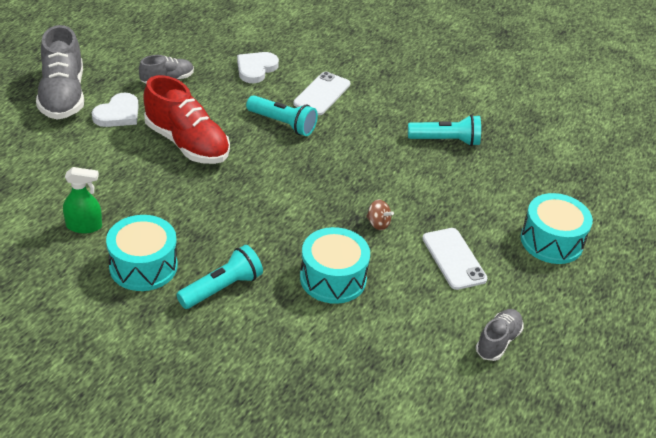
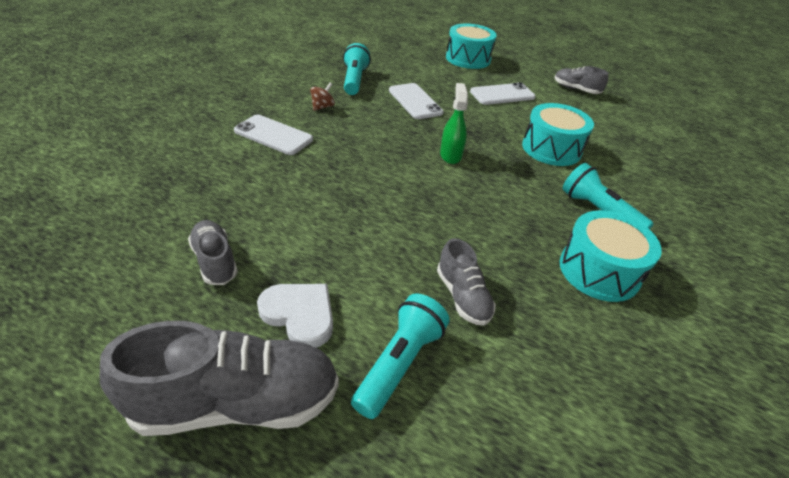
camera: 90 degrees left, 0 degrees up
green spray bottle [63,167,102,234] -> green spray bottle moved to [440,83,468,164]
red shoe [143,75,230,164] -> none
white heart [237,52,279,83] -> none
turquoise flashlight [246,95,318,136] -> turquoise flashlight moved to [351,293,450,419]
brown spinning top [366,200,394,230] -> brown spinning top moved to [310,83,335,111]
none -> white phone [389,83,444,119]
none -> grey shoe [437,238,496,326]

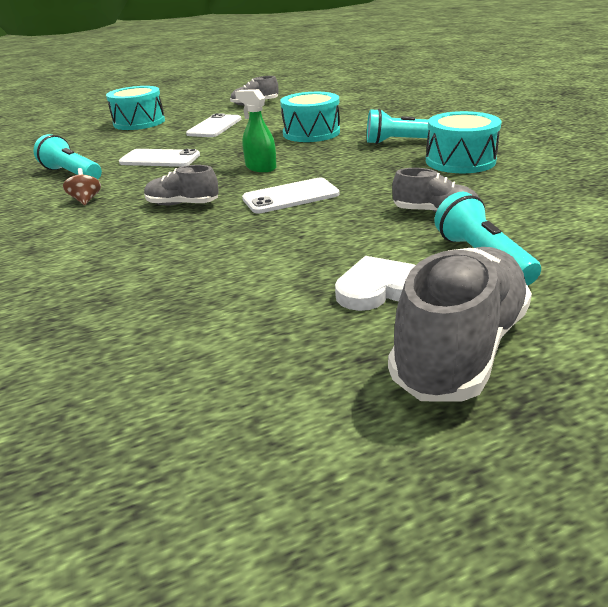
camera: 45 degrees left, 10 degrees down
grey shoe [188,220,238,285] -> grey shoe moved to [144,165,219,206]
white phone [234,115,313,155] -> white phone moved to [242,178,340,213]

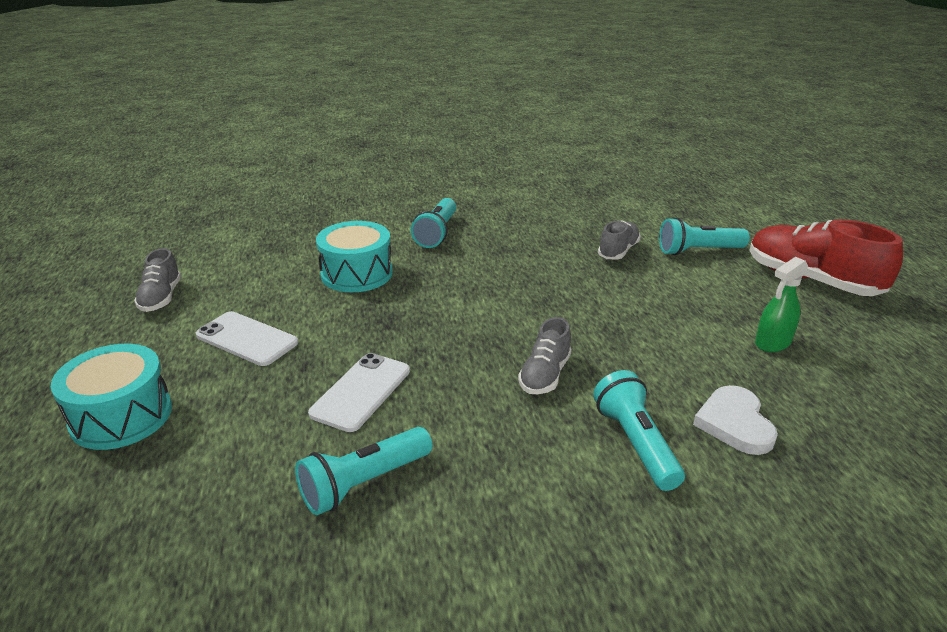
camera: 80 degrees left, 0 degrees up
brown spinning top [63,168,101,205] -> none
green spray bottle [235,89,276,172] -> green spray bottle moved to [755,257,808,352]
white phone [242,178,340,213] -> none
white heart [335,256,416,311] -> white heart moved to [693,385,778,455]
grey shoe [388,247,532,401] -> red shoe [749,219,903,296]
turquoise drum [426,111,501,173] -> none
none -> turquoise flashlight [593,370,685,491]

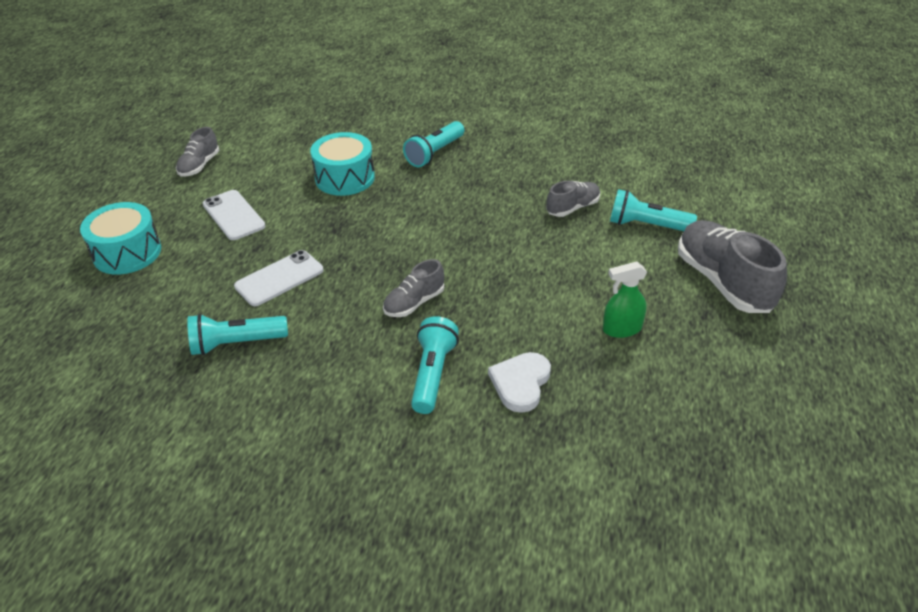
camera: 25 degrees right, 10 degrees up
red shoe [749,219,903,296] -> grey shoe [678,220,787,313]

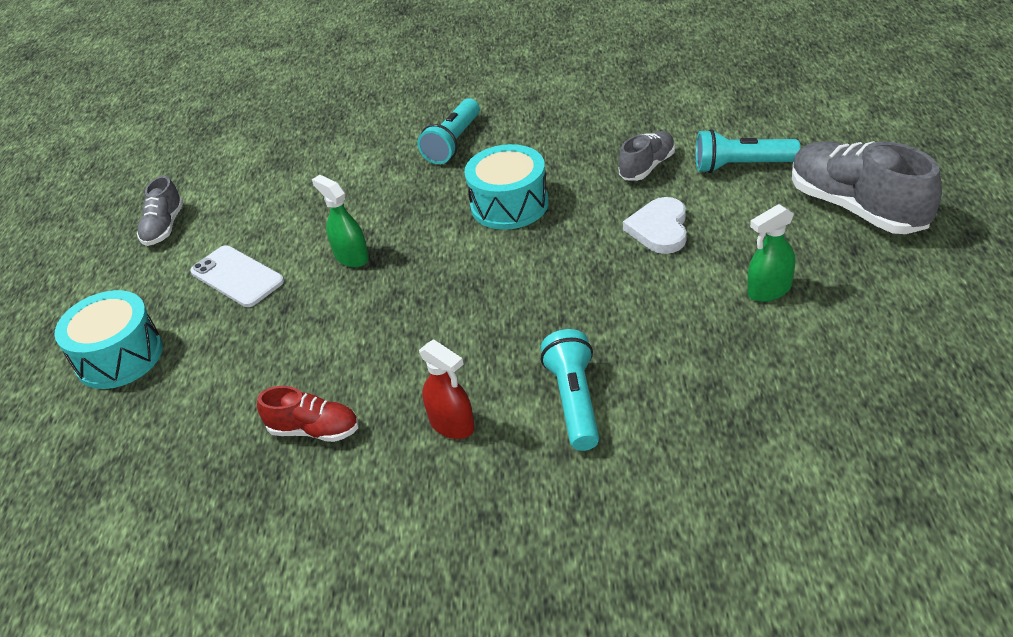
camera: 10 degrees left, 0 degrees up
turquoise flashlight [187,314,288,355] -> red shoe [257,386,359,442]
white phone [234,250,324,306] -> none
turquoise drum [310,132,375,196] -> turquoise drum moved to [465,144,549,230]
grey shoe [383,259,444,317] -> none
white heart [488,352,551,413] -> white heart moved to [623,197,686,254]
none -> green spray bottle [312,175,369,268]
none -> red spray bottle [419,339,475,439]

